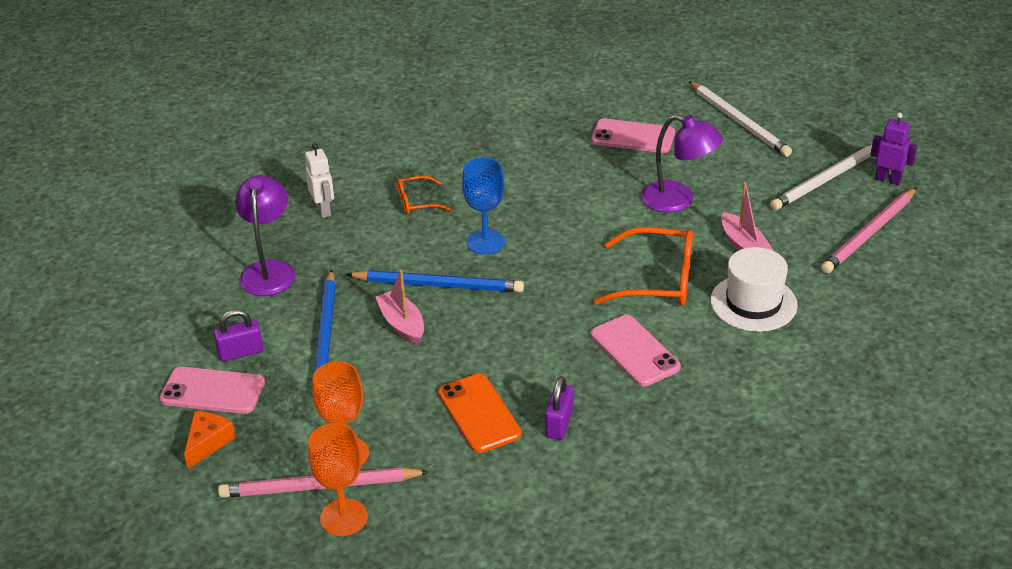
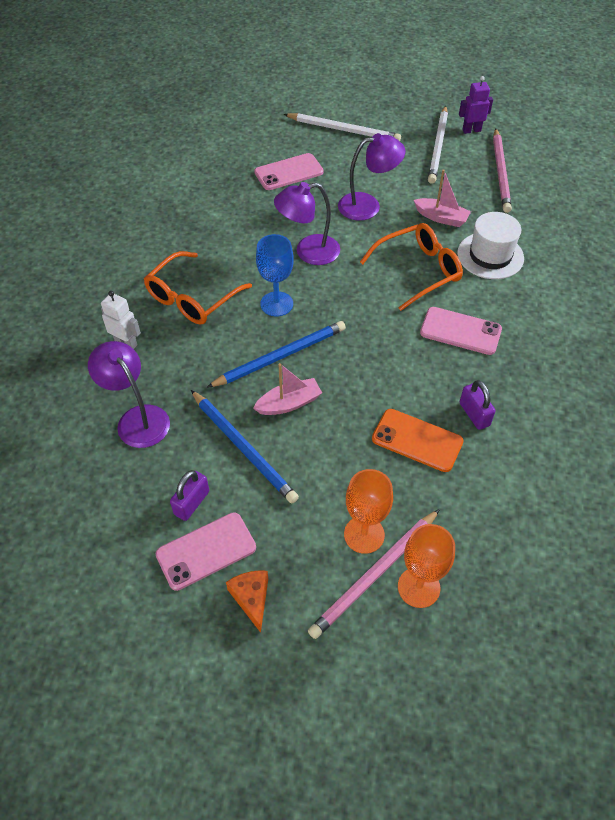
camera: 40 degrees left, 15 degrees up
pink boat [375,270,424,345] -> pink boat turned 135 degrees clockwise [253,363,322,415]
orange glasses [397,175,451,214] -> orange glasses [144,251,252,325], size x1.85
none -> purple lamp [274,182,340,265]

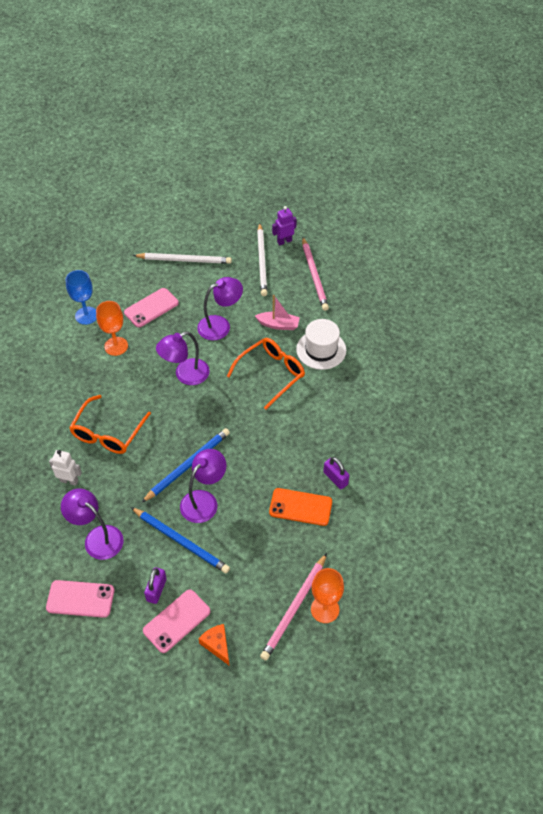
camera: 15 degrees left, 0 degrees up
pink boat [253,363,322,415] -> purple lamp [180,449,226,523]
blue goblet [256,234,294,316] -> blue goblet moved to [66,270,97,325]
orange goblet [344,469,393,554] -> orange goblet moved to [96,301,128,356]
pink phone [420,307,502,355] -> pink phone moved to [46,580,115,618]

